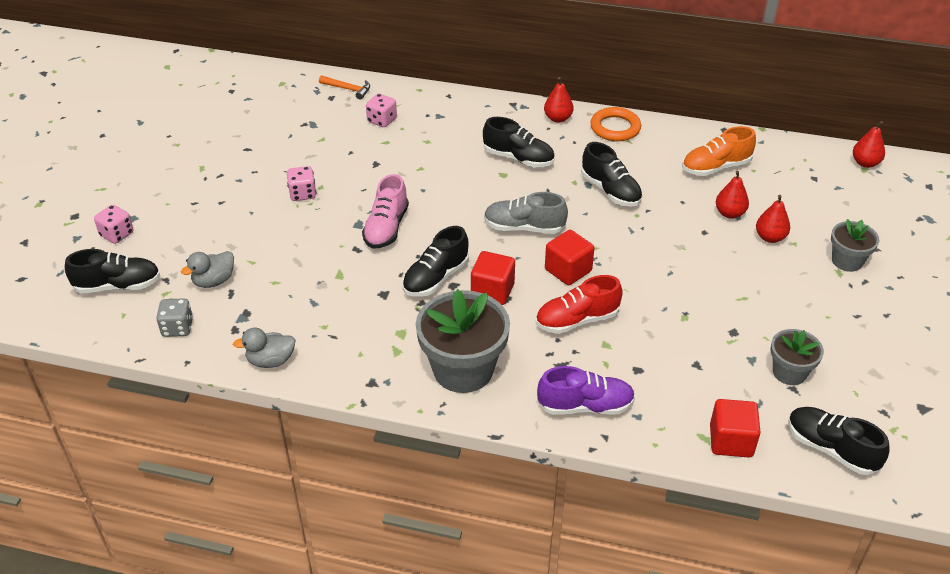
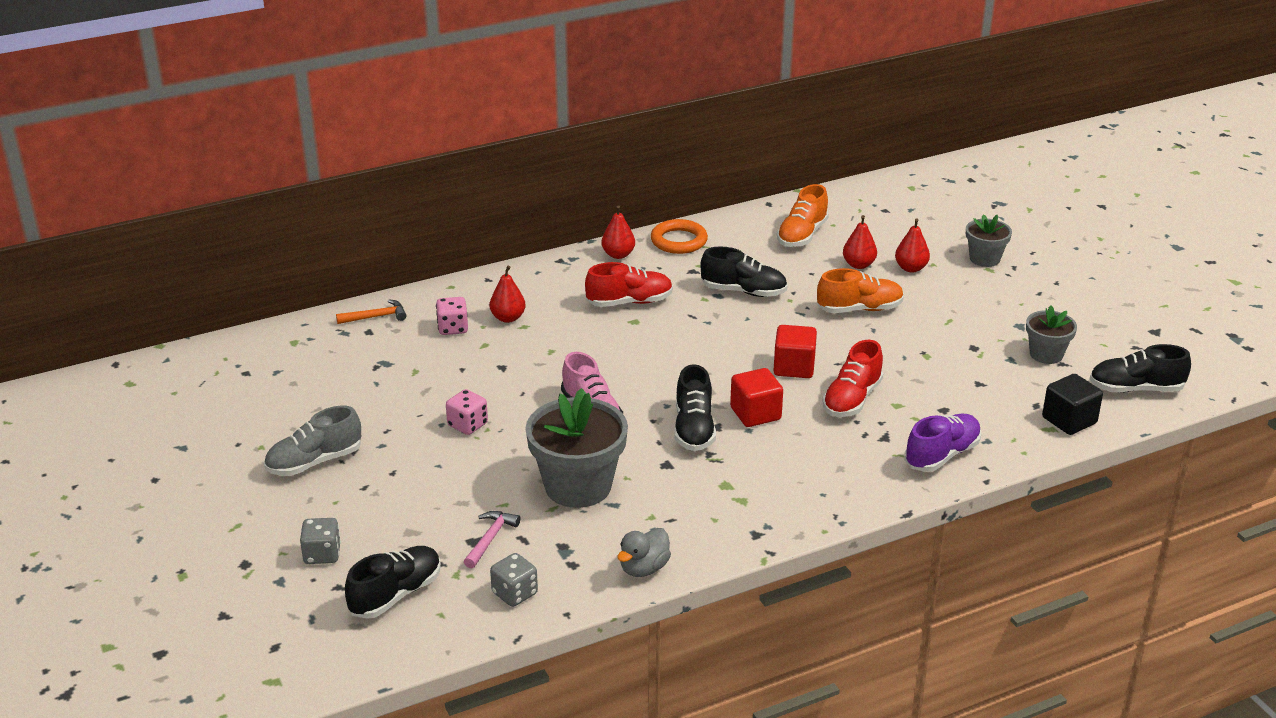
camera: 40 degrees left, 10 degrees down
pink dice [94,205,133,244] -> grey dice [300,518,341,564]
grey duck [181,251,234,288] -> pink hammer [464,511,520,569]
grey flower pot [416,289,510,393] -> grey flower pot moved to [525,388,628,508]
black shoe [483,117,555,167] -> red shoe [585,262,673,307]
grey shoe [484,192,568,234] -> grey shoe moved to [264,406,361,476]
red cube [710,399,761,458] -> black cube [1042,374,1103,435]
red pear [853,121,885,168] -> red pear moved to [490,266,526,323]
none -> orange shoe [817,268,904,313]

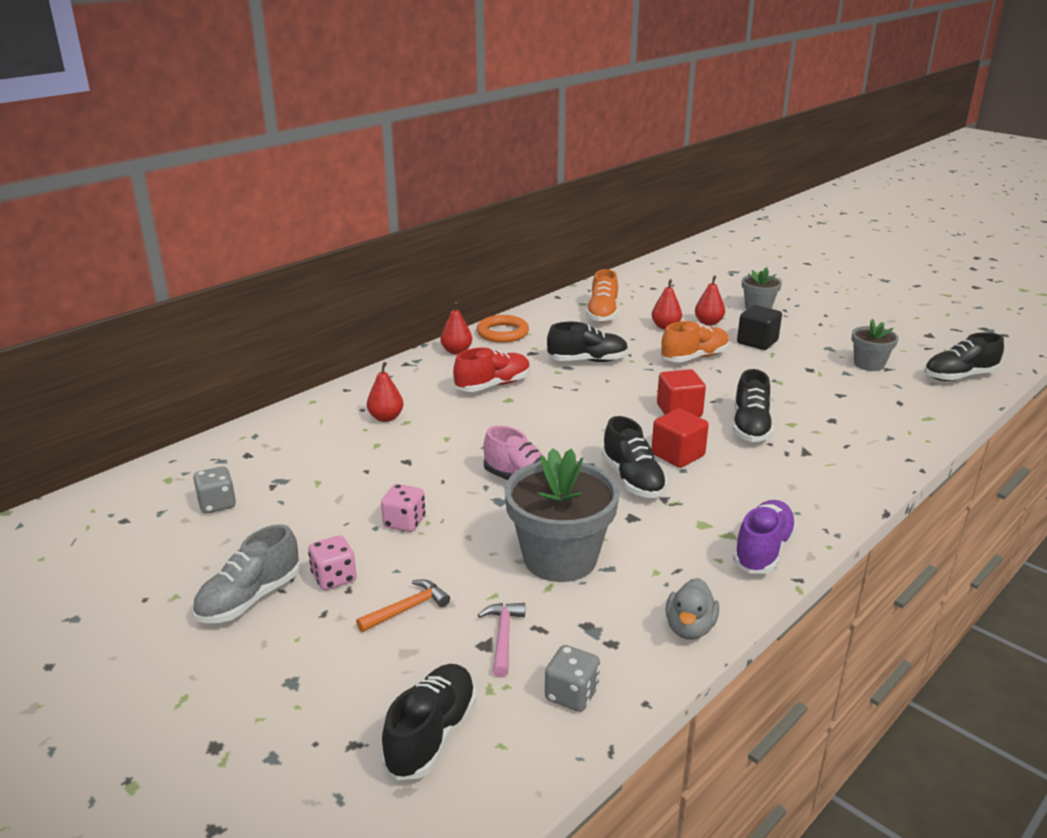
camera: 20 degrees left, 5 degrees down
grey dice [300,518,341,564] -> grey dice moved to [193,466,236,514]
orange hammer [336,299,406,324] -> orange hammer moved to [356,579,450,632]
pink dice [436,297,468,335] -> pink dice moved to [308,535,357,590]
red shoe [823,340,883,417] -> black shoe [733,369,773,442]
purple shoe [904,414,981,472] -> purple shoe moved to [733,500,797,574]
black cube [1042,374,1103,435] -> black cube moved to [737,305,782,350]

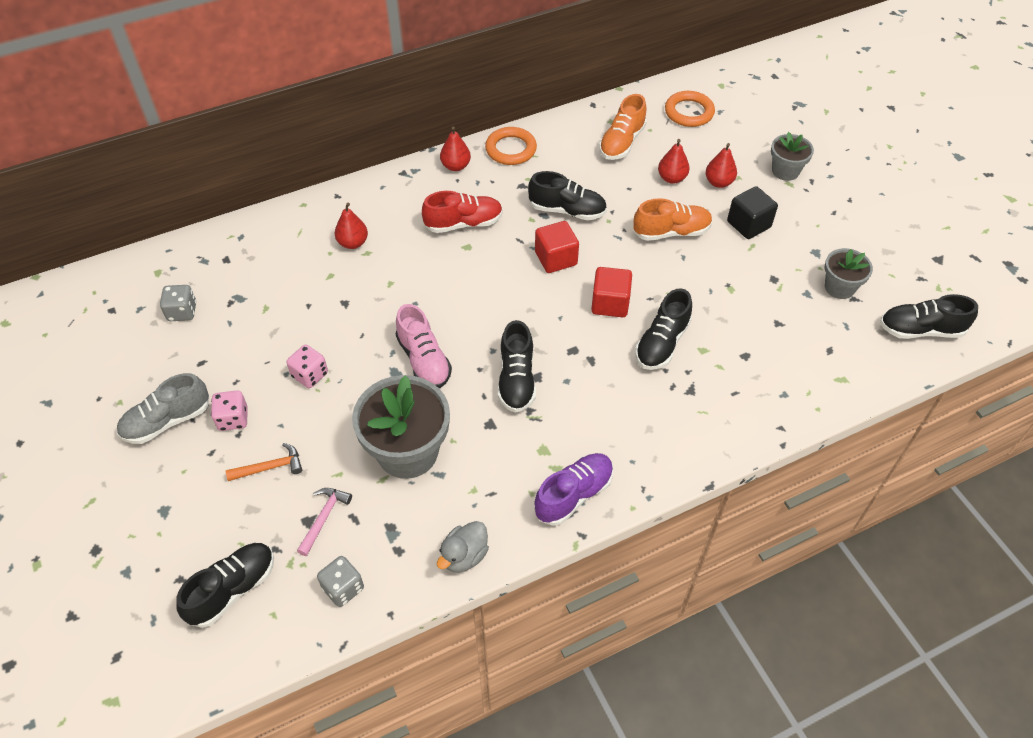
camera: 20 degrees right, 25 degrees up
red cube [652,409,709,468] -> red cube moved to [535,221,579,273]
none -> orange ring [665,91,715,127]

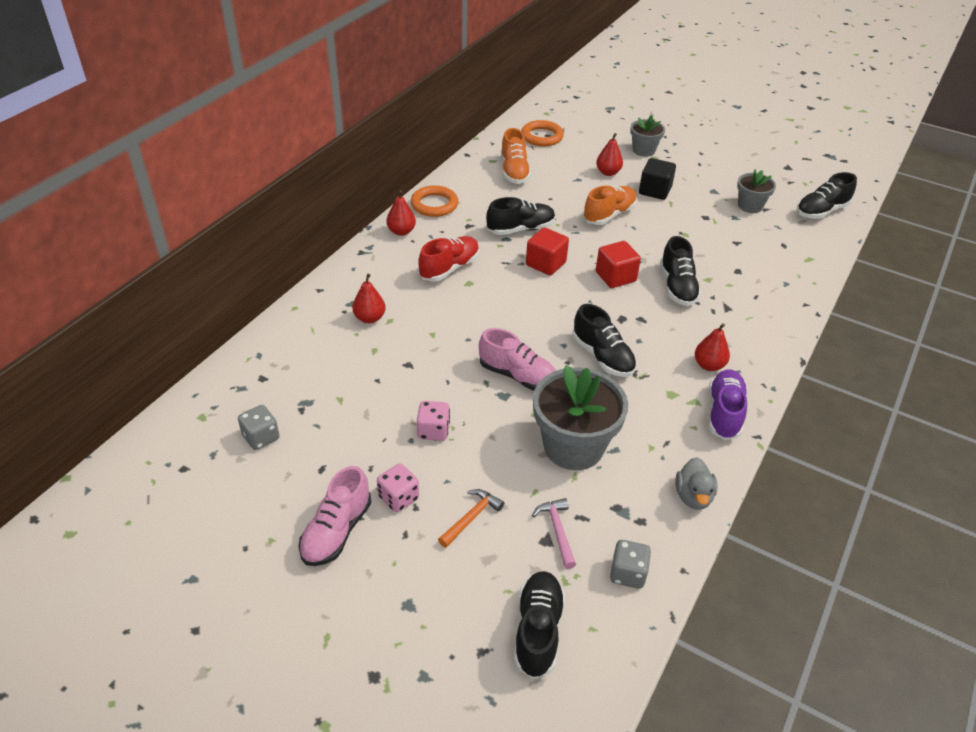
camera: 35 degrees left, 10 degrees down
grey shoe [117,373,209,444] -> pink shoe [298,466,372,566]
red pear [658,139,690,184] -> red pear moved to [695,323,730,371]

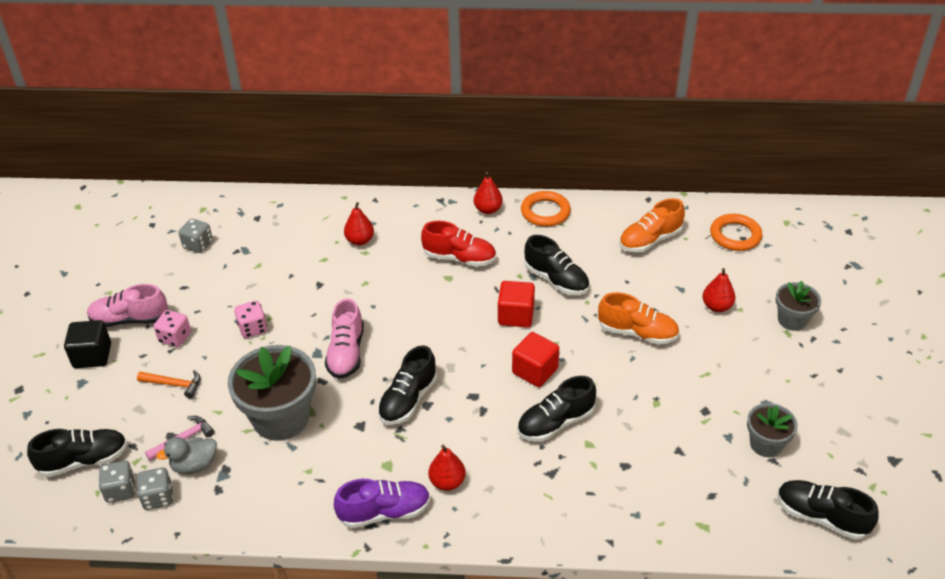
camera: 65 degrees right, 0 degrees up
black cube [639,158,676,200] -> black cube moved to [64,320,111,368]
grey duck [675,457,718,510] -> grey duck moved to [156,437,217,474]
none -> grey dice [99,461,135,503]

